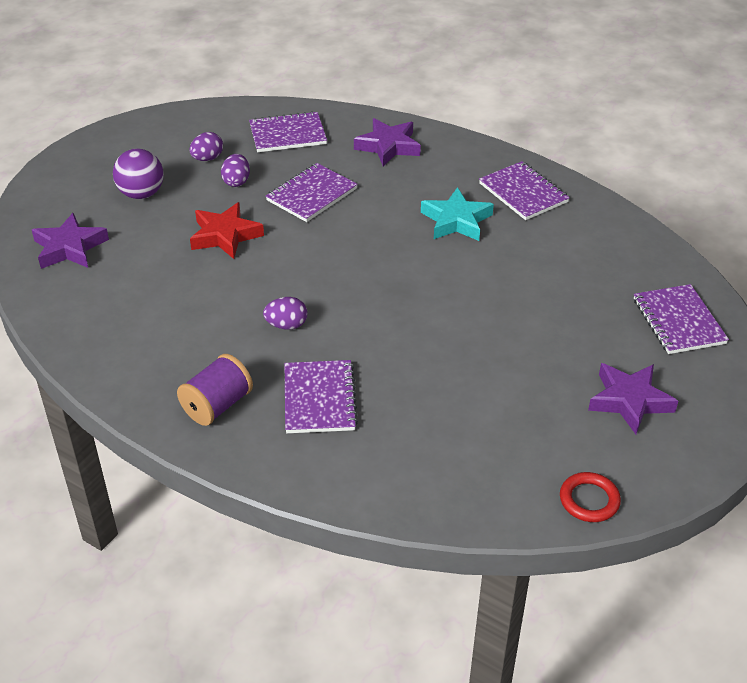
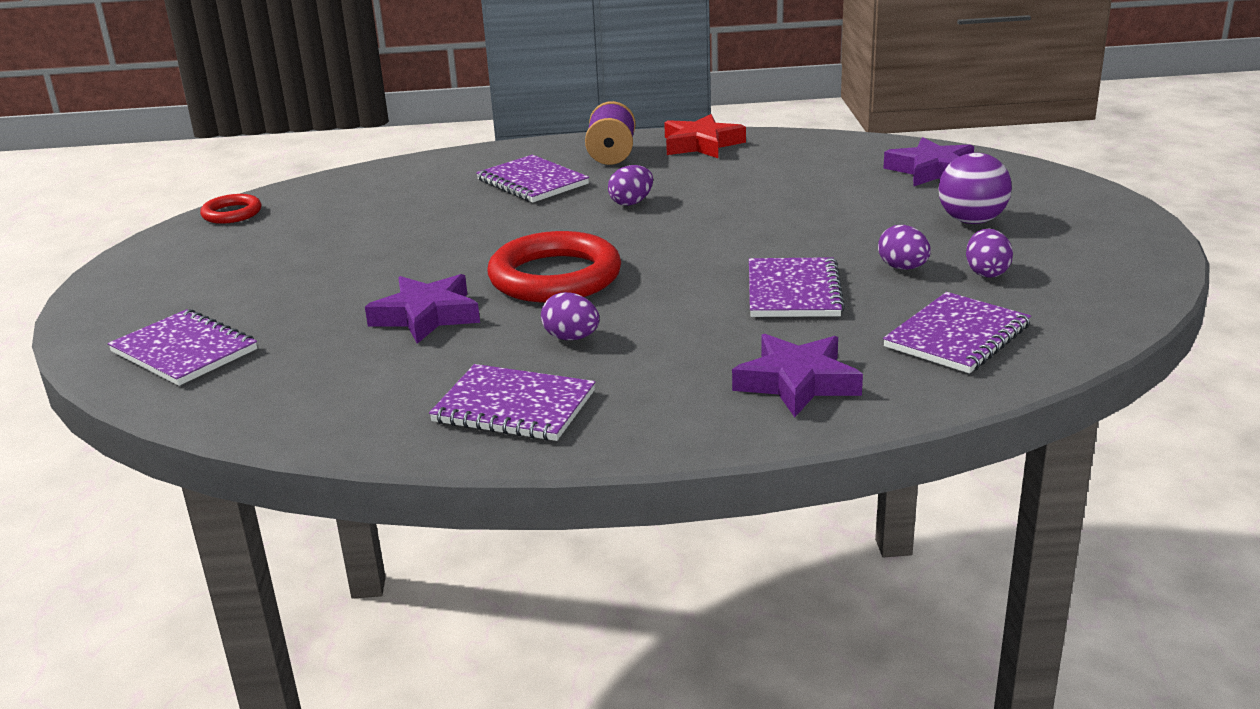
camera: 145 degrees right, 15 degrees down
red star [190,202,264,259] -> red star moved to [664,114,746,158]
turquoise star [421,187,494,241] -> purple egg [541,292,600,340]
purple star [588,363,678,434] -> purple star moved to [365,274,480,344]
none -> red ring [488,231,621,302]

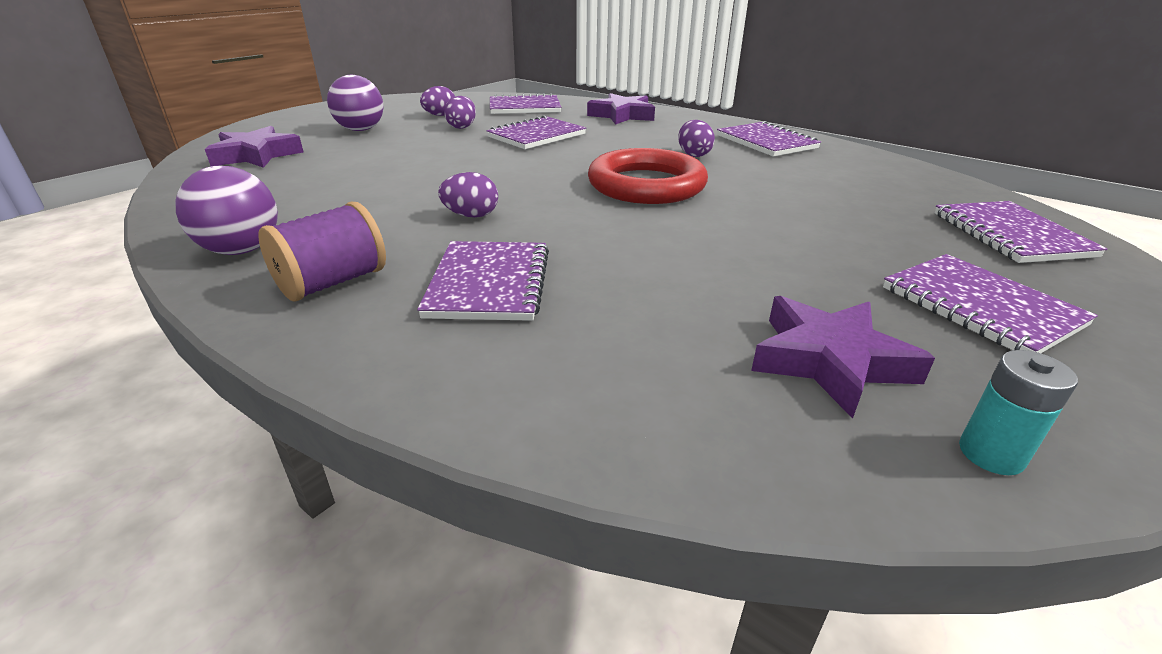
camera: 140 degrees left, 5 degrees up
red ring [200,194,261,224] -> turquoise battery [959,350,1078,475]
purple star [365,274,480,344] -> purple star moved to [751,296,935,419]
red star [664,114,746,158] -> purple ball [176,166,278,255]
none -> purple notebook [883,254,1098,353]

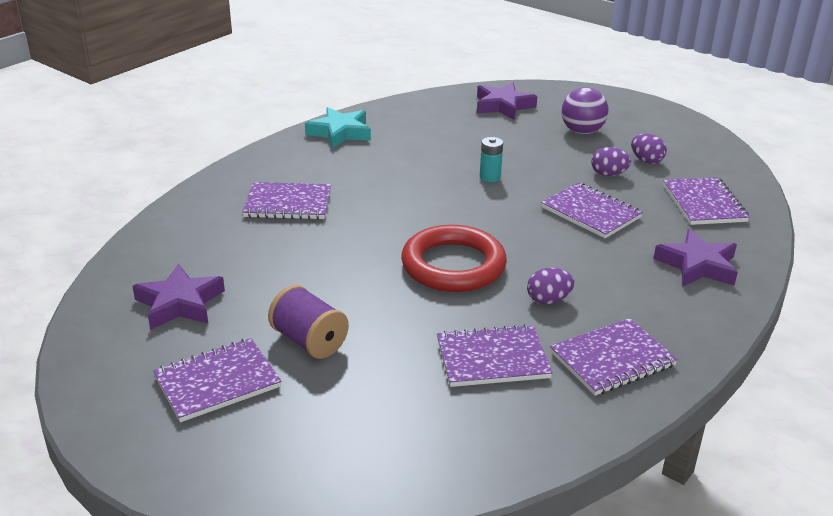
camera: 90 degrees right, 0 degrees up
purple ball [176,166,278,255] -> turquoise star [305,107,371,149]
purple spool [258,202,386,302] -> purple spool moved to [268,285,349,359]
purple egg [438,172,498,218] -> none
purple notebook [935,201,1107,263] -> purple notebook moved to [437,324,553,387]
turquoise battery [959,350,1078,475] -> turquoise battery moved to [480,137,503,182]

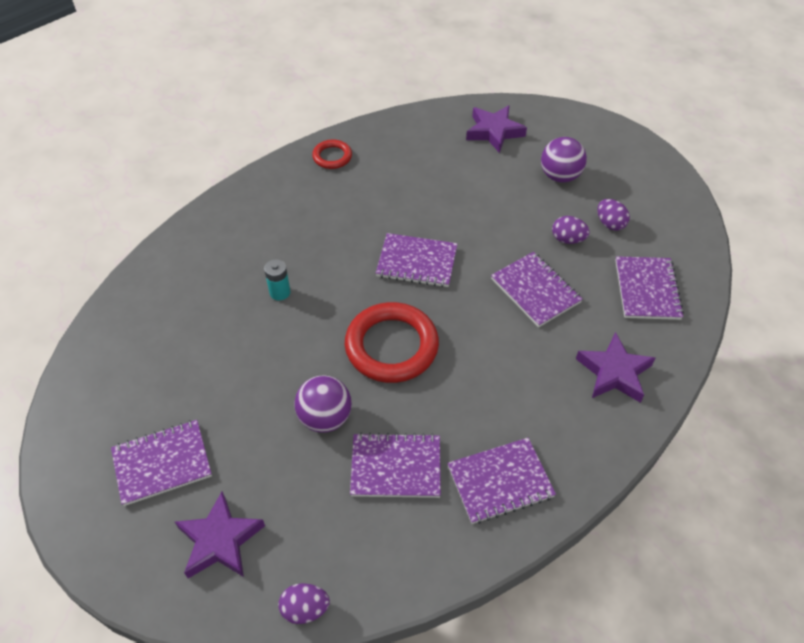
camera: 10 degrees right, 20 degrees up
purple star [132,264,225,330] -> purple star moved to [175,491,265,578]
purple notebook [242,182,331,220] -> purple notebook moved to [376,233,458,287]
purple spool [268,285,349,359] -> none
turquoise star [305,107,371,149] -> red ring [312,140,352,169]
turquoise battery [480,137,503,182] -> turquoise battery moved to [264,259,291,300]
purple egg [527,268,575,304] -> purple egg moved to [278,583,330,624]
none -> purple ball [295,375,352,433]

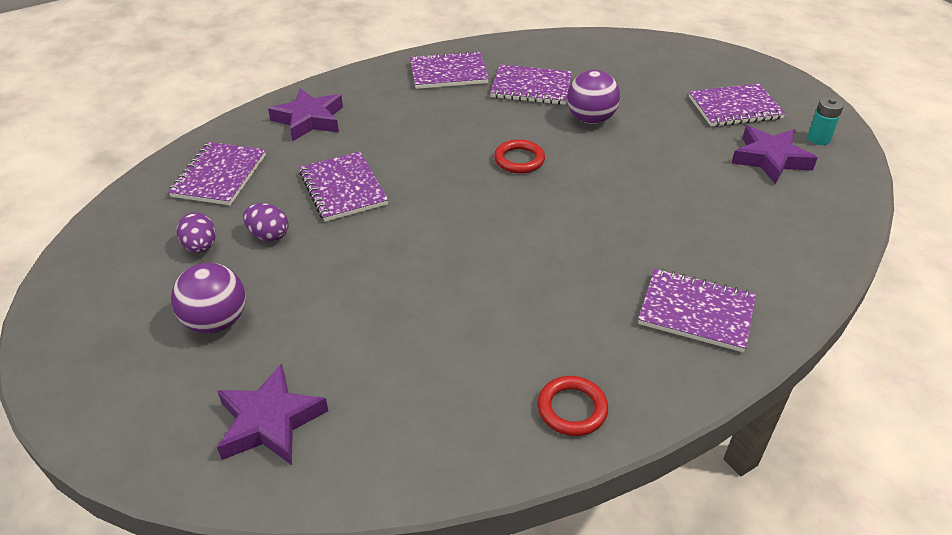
camera: 170 degrees left, 10 degrees down
purple star [175,491,265,578] -> purple star moved to [731,126,817,184]
turquoise battery [264,259,291,300] -> turquoise battery moved to [807,97,844,145]
purple egg [278,583,330,624] -> none
red ring [345,302,439,383] -> red ring [494,139,545,173], size x0.51
purple notebook [376,233,458,287] -> purple notebook moved to [638,269,756,352]

